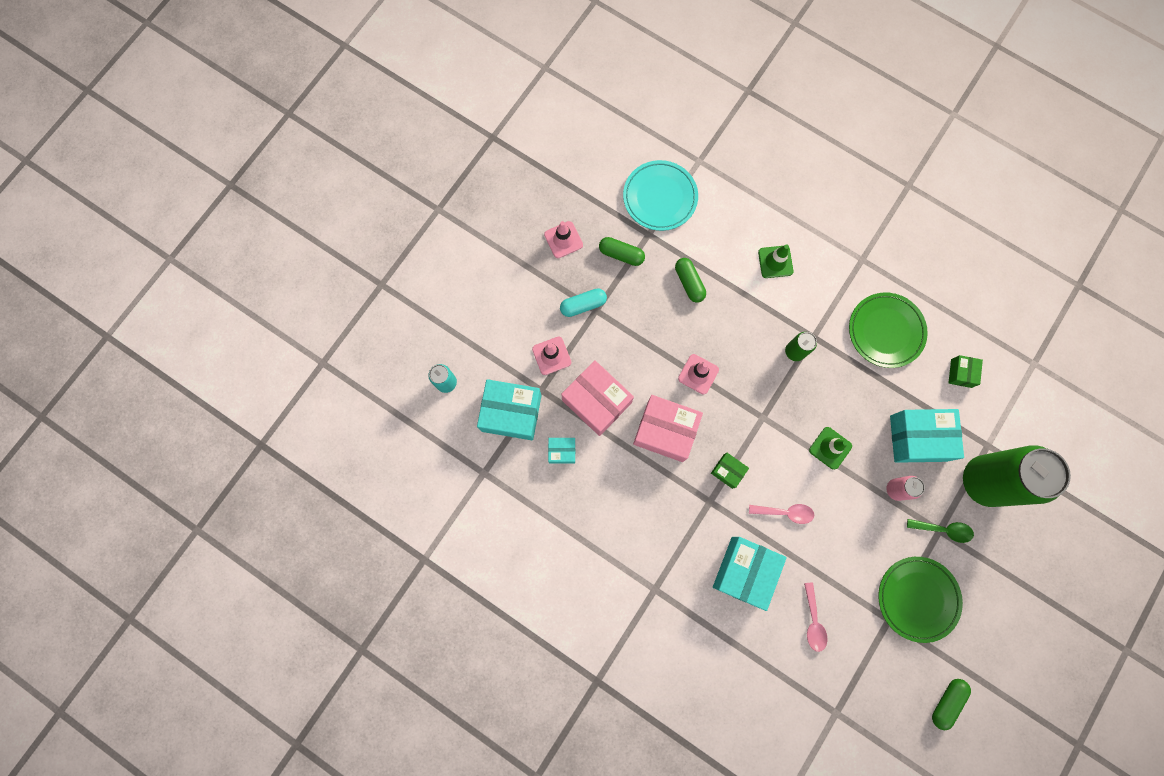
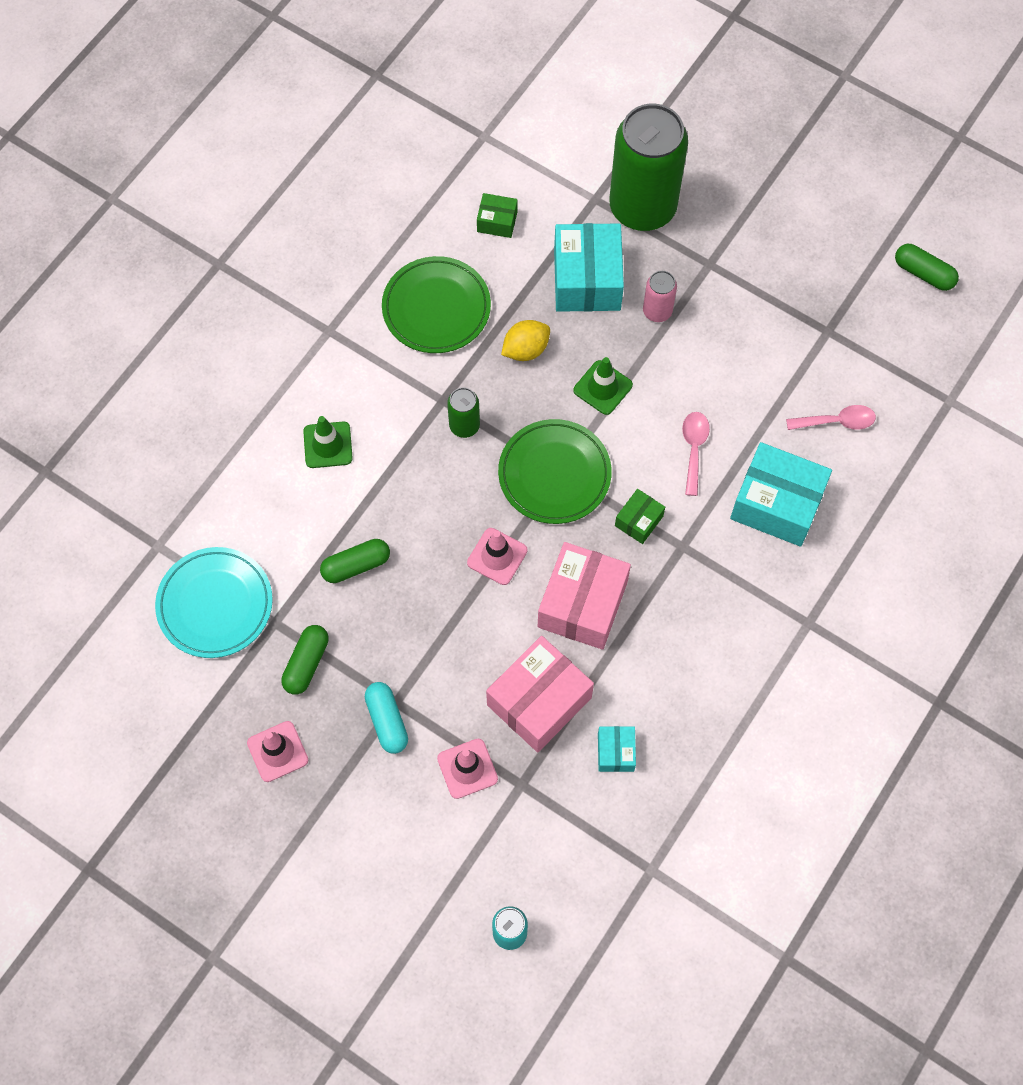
camera: 90 degrees left, 10 degrees down
turquoise box [477,379,542,440] -> none
green plate [878,557,963,643] -> green plate moved to [498,419,612,524]
green spoon [907,519,974,543] -> none
none -> yellow lemon [501,320,550,361]

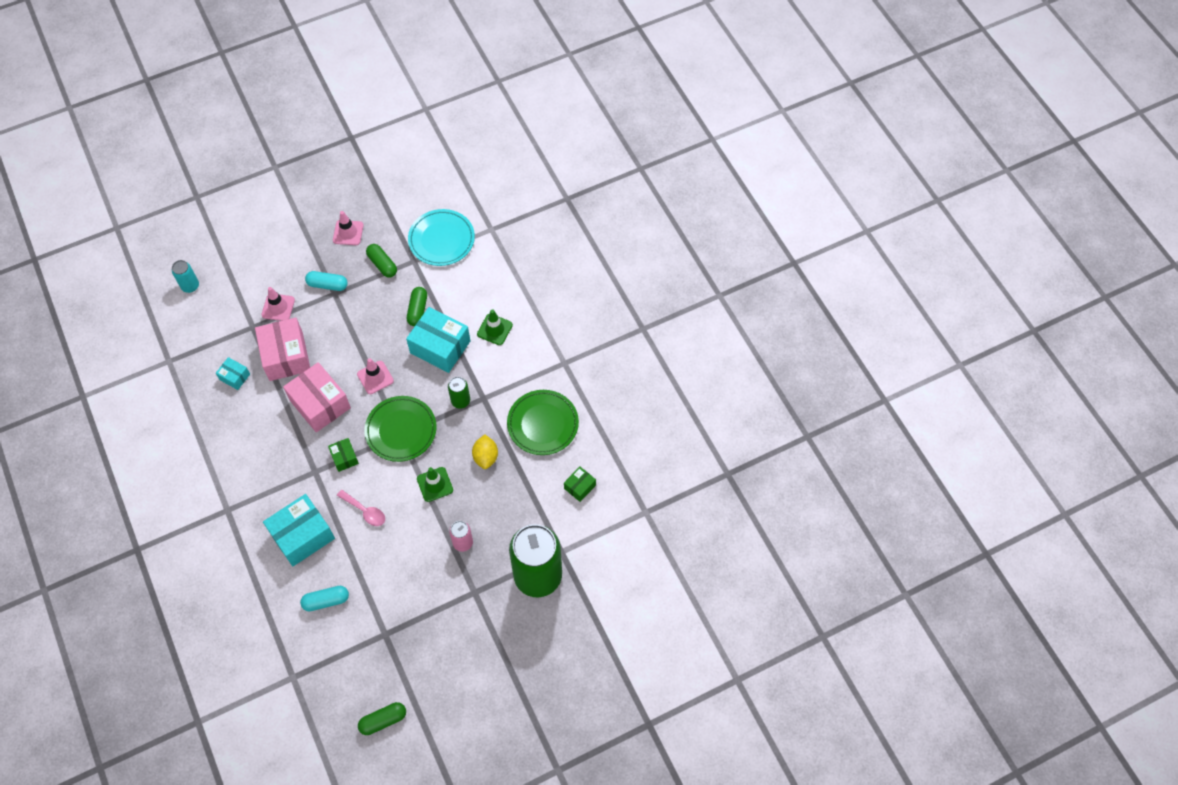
camera: 120 degrees right, 5 degrees down
turquoise box [554,223,624,312] -> turquoise box moved to [406,307,470,373]
pink spoon [786,405,876,430] -> turquoise capsule [300,586,349,611]

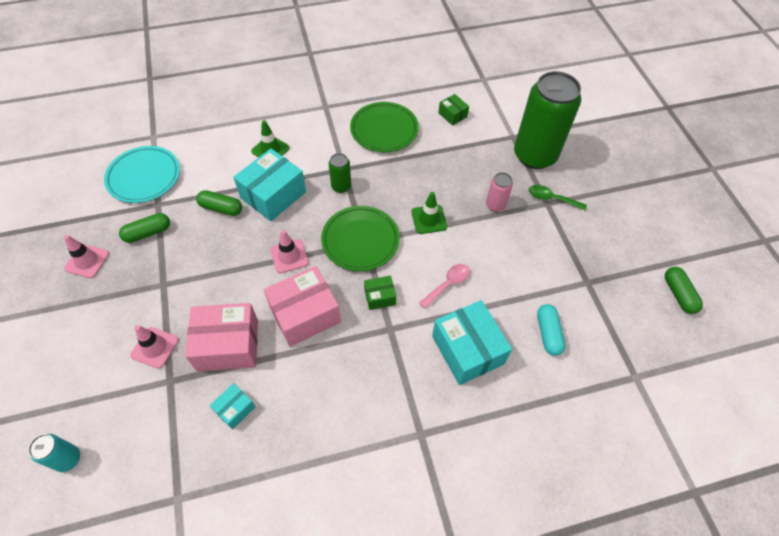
camera: 80 degrees left, 5 degrees down
turquoise capsule [305,271,348,291] -> none
yellow lemon [472,435,498,469] -> none
none -> green spoon [529,185,587,211]

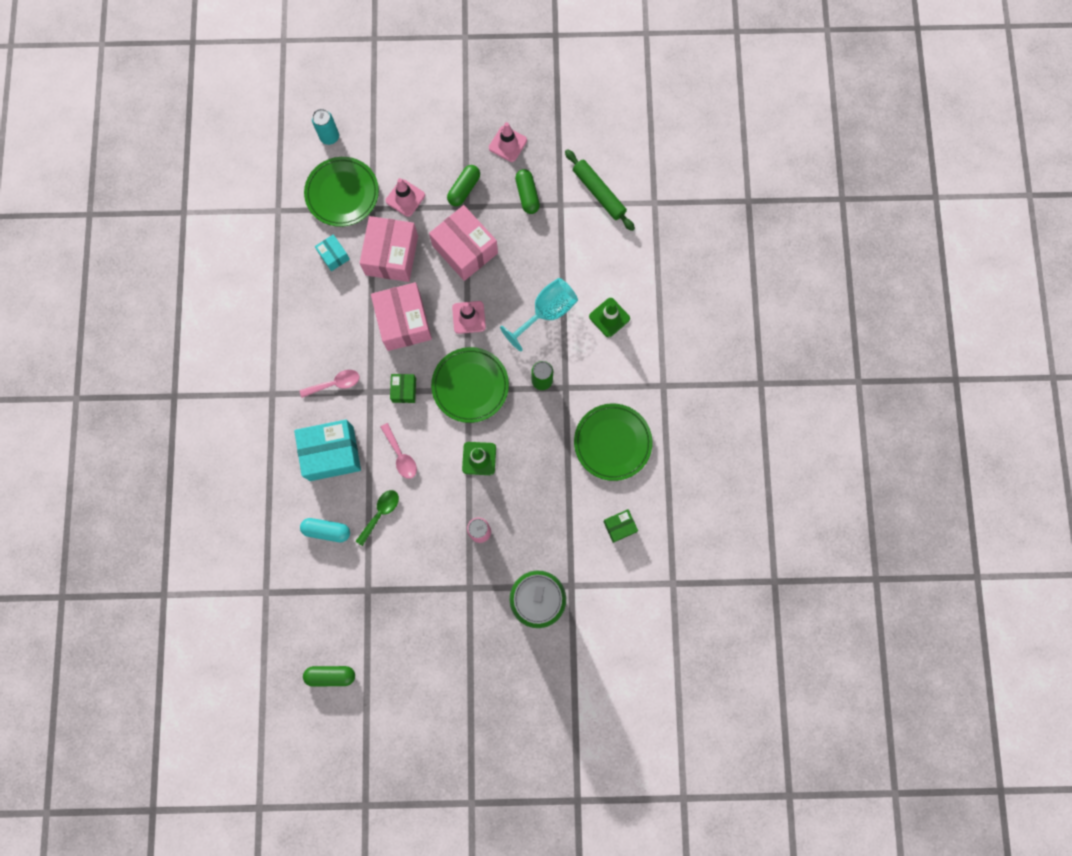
camera: 105 degrees right, 20 degrees up
turquoise plate [104,146,180,203] -> green rolling pin [565,149,635,231]
green capsule [196,190,242,216] -> green capsule moved to [447,165,480,206]
turquoise box [233,148,306,221] -> turquoise goblet [500,278,578,352]
green spoon [529,185,587,211] -> green spoon moved to [356,490,399,546]
none -> pink spoon [300,370,359,398]
none -> green plate [304,157,379,227]
none -> pink box [429,205,498,281]

